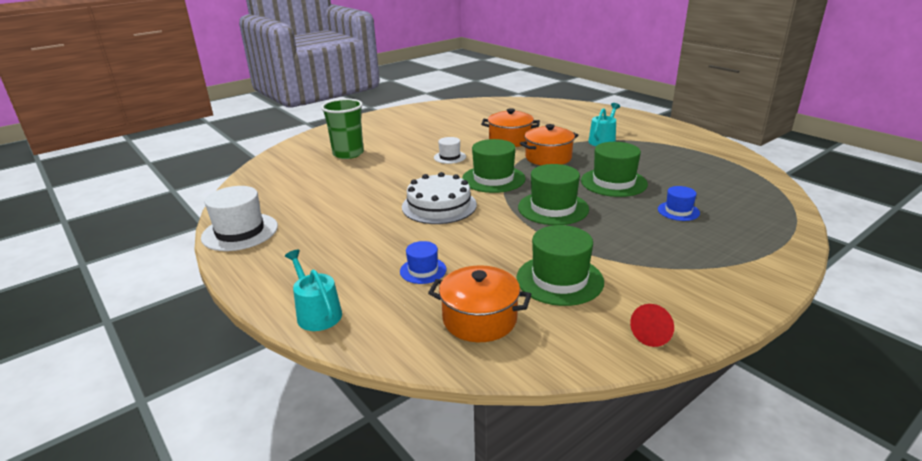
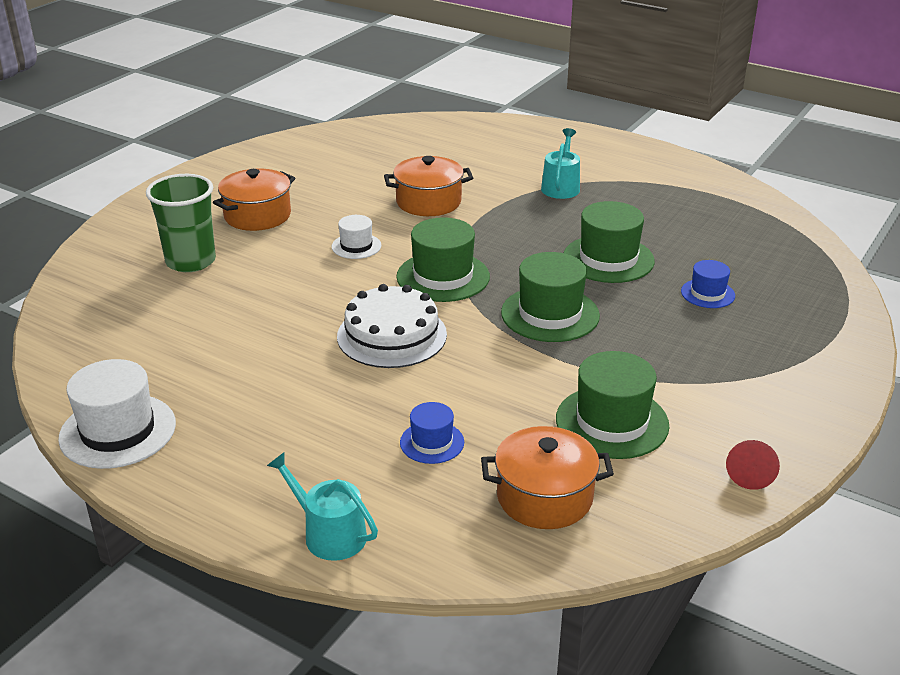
camera: 20 degrees left, 5 degrees up
orange pot [520,124,578,165] -> orange pot moved to [213,169,295,231]

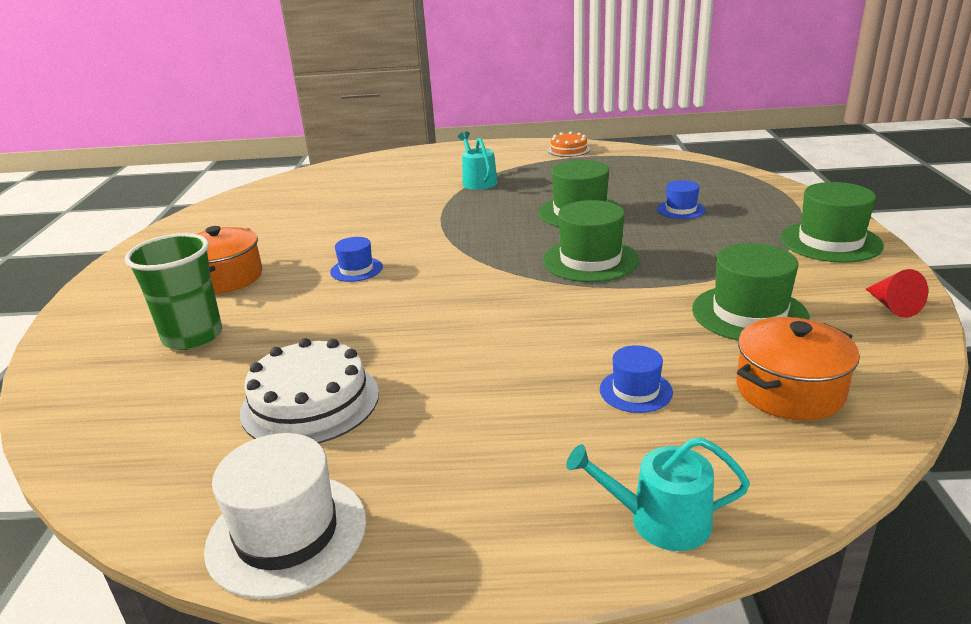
camera: 30 degrees left, 5 degrees down
white hat [331,215,381,259] -> blue hat [330,237,383,282]
white cake [337,284,447,368] -> white cake moved to [240,338,379,444]
orange pot [384,156,473,216] -> none
green hat [396,217,490,302] -> green hat moved to [780,182,884,263]
none -> orange cake [547,132,590,157]

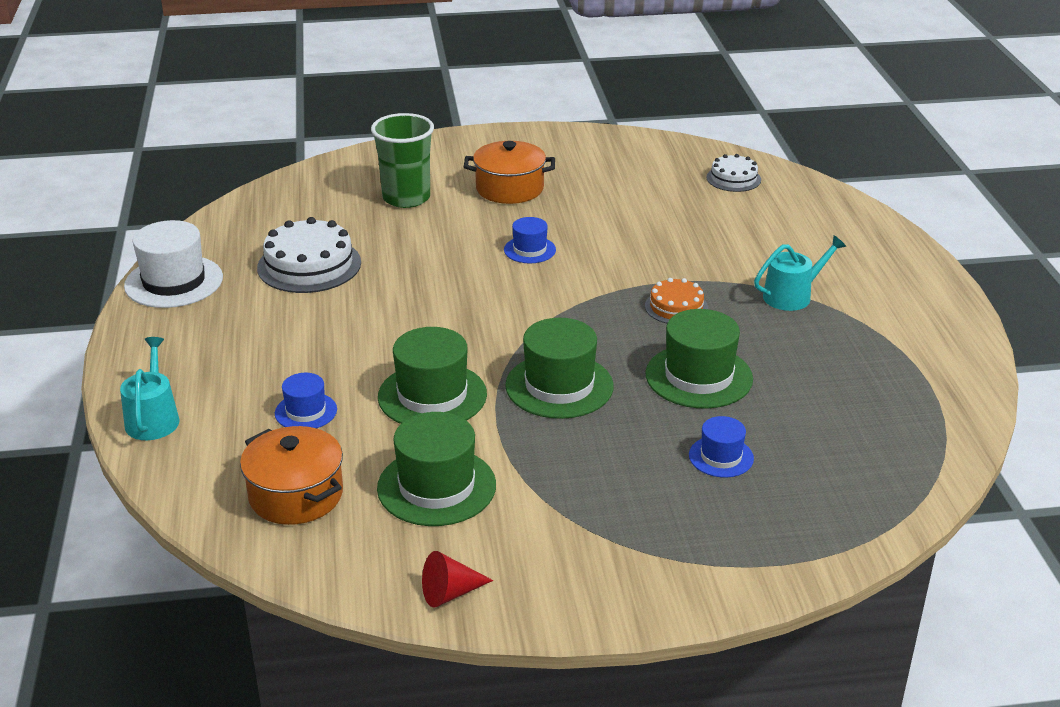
camera: 80 degrees right, 5 degrees up
orange cake [547,132,590,157] -> orange cake moved to [645,278,708,324]
green hat [780,182,884,263] -> green hat moved to [378,327,487,424]
none -> white cake [706,154,761,192]

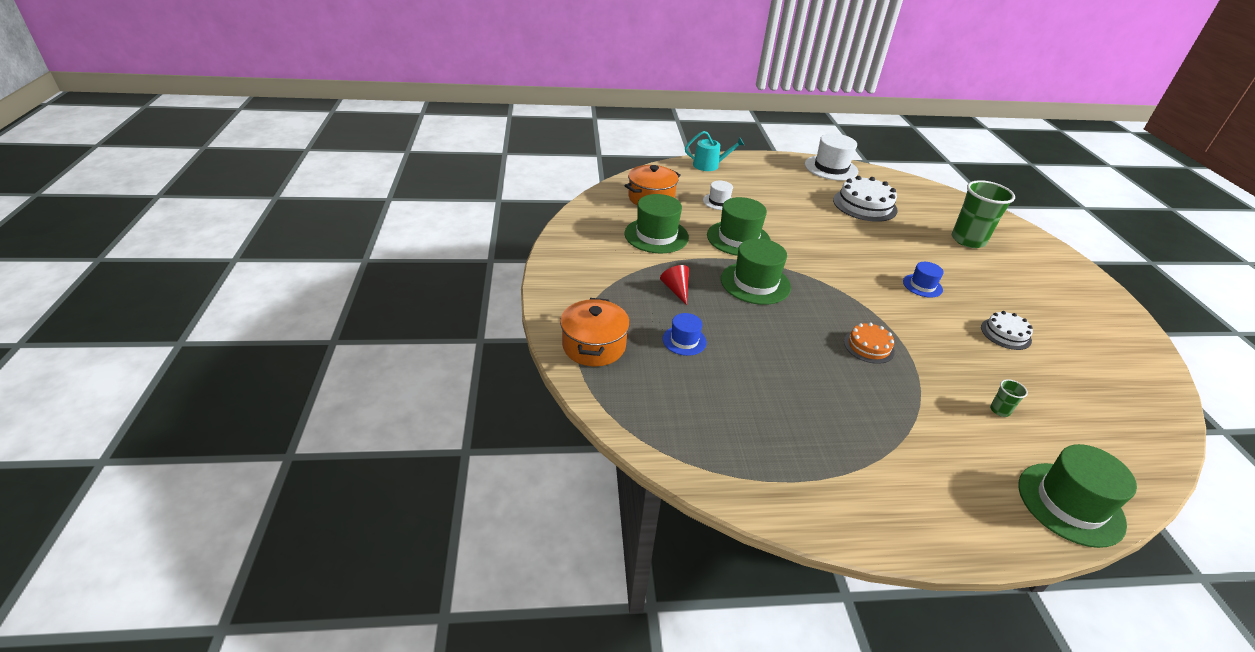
camera: 90 degrees right, 5 degrees up
blue hat [275,373,337,428] -> white hat [703,181,733,210]
red cone [422,551,493,608] -> red cone moved to [660,265,689,305]
orange pot [464,141,555,204] -> orange pot moved to [560,298,630,366]
green hat [645,309,753,408] -> green hat moved to [1018,444,1137,548]
white cake [706,154,761,192] -> white cake moved to [981,311,1033,350]
turquoise watering can [754,235,846,311] -> none
none -> green cup [990,379,1028,417]

